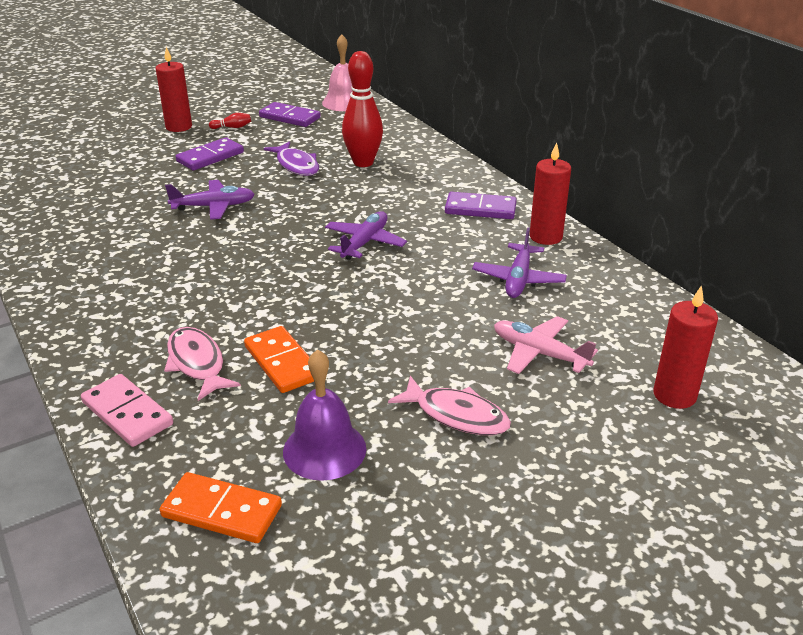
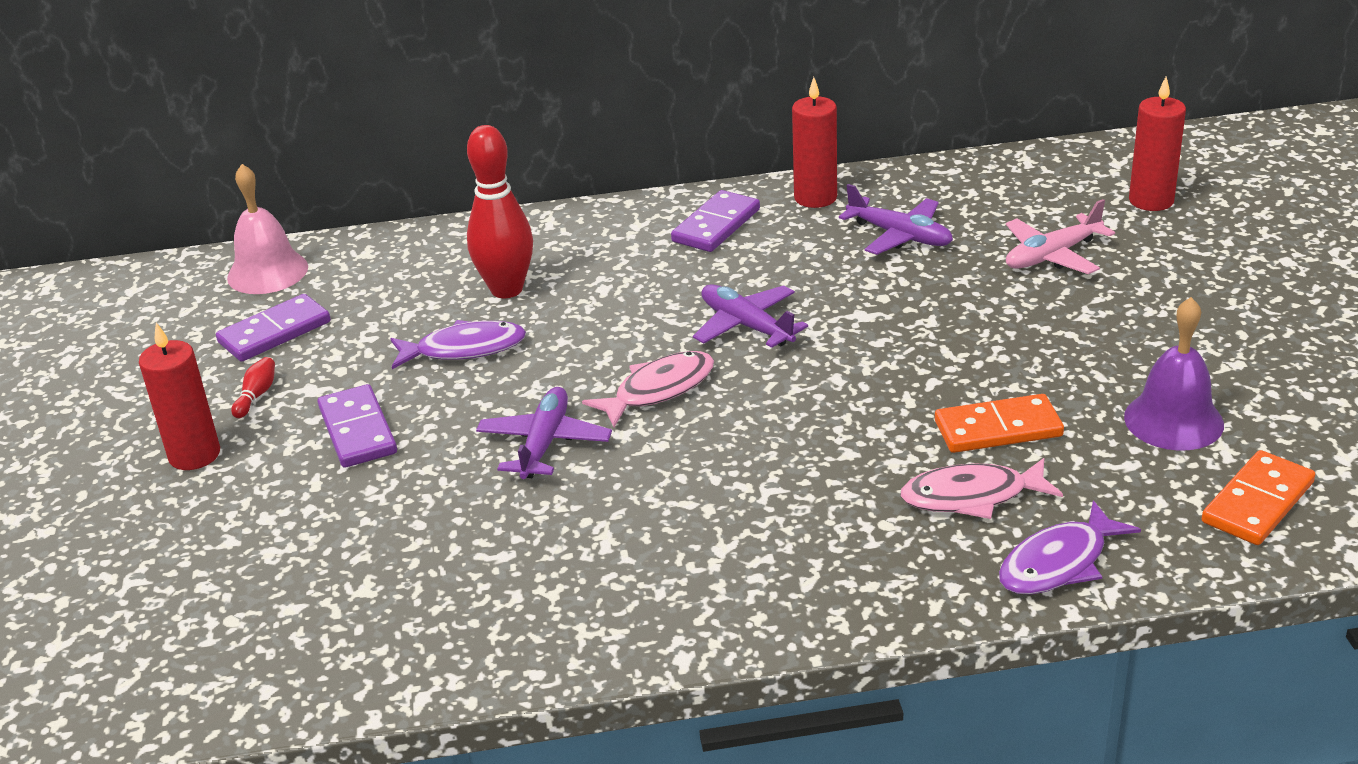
camera: 65 degrees left, 0 degrees up
pink domino [81,374,173,447] -> purple fish [999,500,1141,594]
pink fish [388,376,511,435] -> pink fish moved to [582,351,714,427]

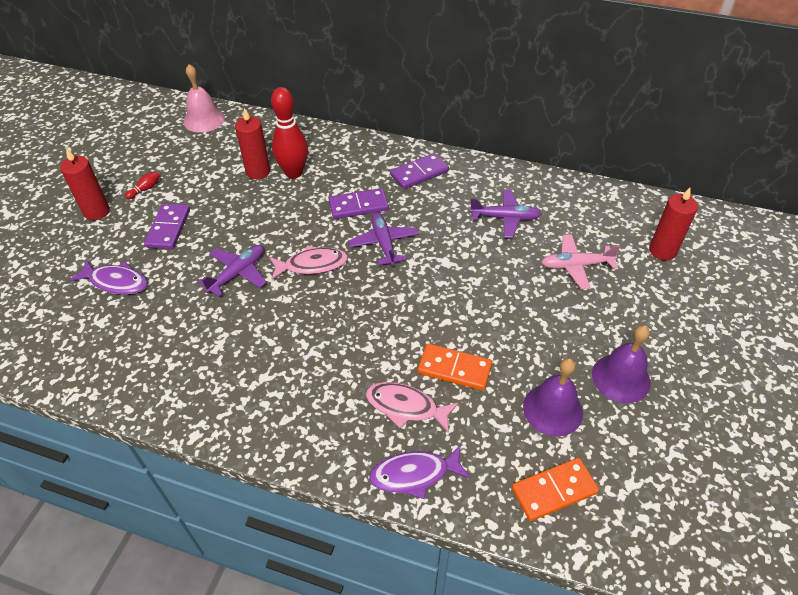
camera: 25 degrees right, 15 degrees up
purple domino [216,294,331,362] -> purple domino moved to [329,188,389,219]
purple fish [390,320,526,369] -> purple fish moved to [69,260,148,295]
red candle [792,77,837,208] -> red candle moved to [235,108,270,179]
purple plane [839,184,953,255] -> purple plane turned 60 degrees counterclockwise [470,190,541,238]
none -> purple bell [592,325,651,403]

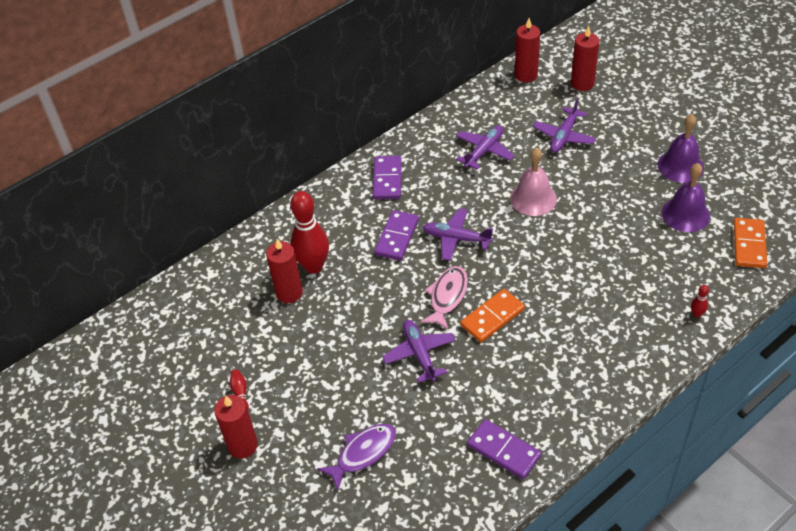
camera: 55 degrees left, 0 degrees up
purple domino [144,203,190,249] -> purple domino moved to [467,419,541,479]
pink bell [184,64,225,133] -> pink bell moved to [510,148,557,216]
pink fish [366,382,458,433] -> none
purple fish [369,445,470,499] -> red bowling pin [691,285,709,317]
orange domino [418,344,492,391] -> orange domino moved to [460,289,525,343]
pink plane [541,234,621,289] -> purple plane [533,99,596,153]
none -> red candle [515,18,540,82]

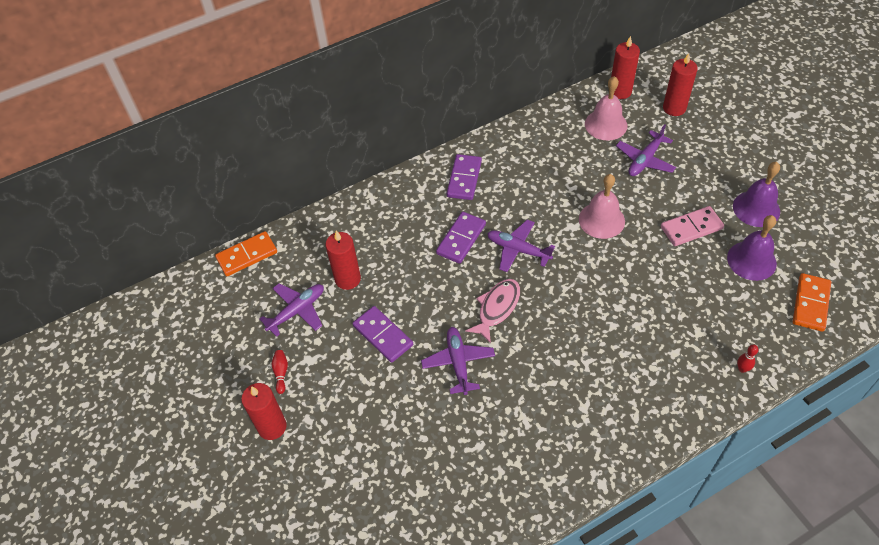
camera: 10 degrees right, 5 degrees up
red bowling pin [290,191,329,274] -> none
purple fish [317,424,396,491] -> none
purple plane [456,125,515,170] -> purple plane moved to [259,283,324,337]
orange domino [460,289,525,343] -> orange domino moved to [215,231,277,276]
purple domino [467,419,541,479] -> purple domino moved to [353,306,413,363]
none -> pink bell [585,76,627,140]
none -> pink domino [661,206,724,246]

